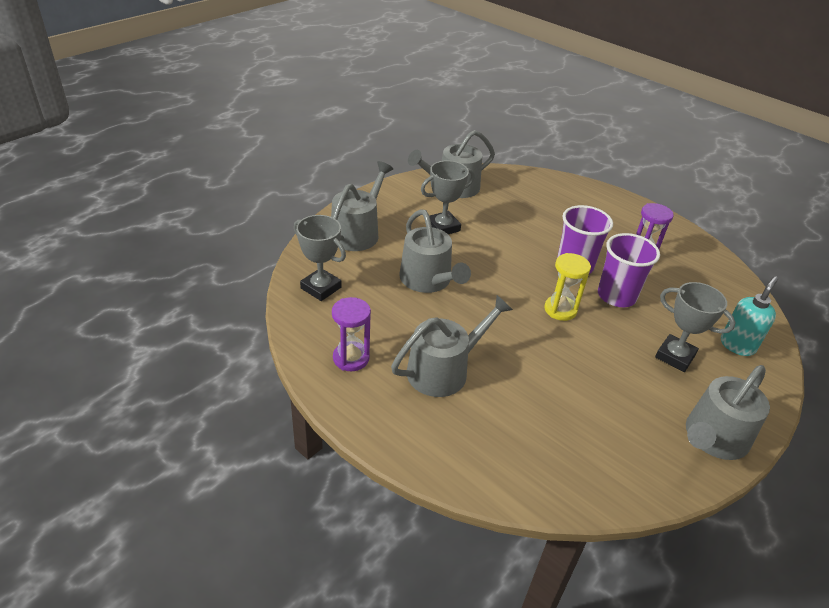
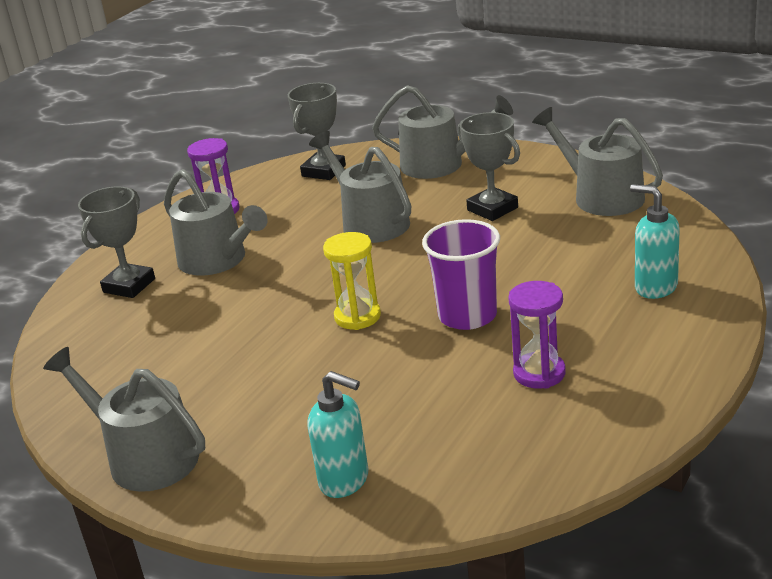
camera: 85 degrees right, 10 degrees down
grey watering can [399,209,471,293] -> grey watering can turned 90 degrees clockwise [309,131,411,243]
purple cup [598,233,660,307] -> none
grey trophy [655,282,736,372] -> grey trophy moved to [78,186,155,298]
none -> turquoise soap dispenser [630,184,680,299]

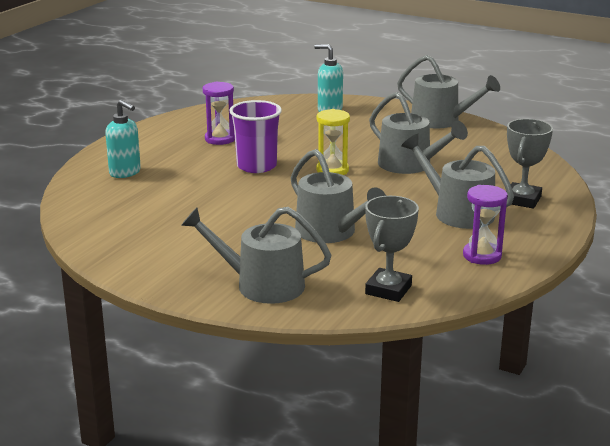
camera: 175 degrees right, 5 degrees down
grey trophy [458,112,520,221] -> none
grey watering can [532,107,663,216] -> grey watering can moved to [369,92,468,174]

